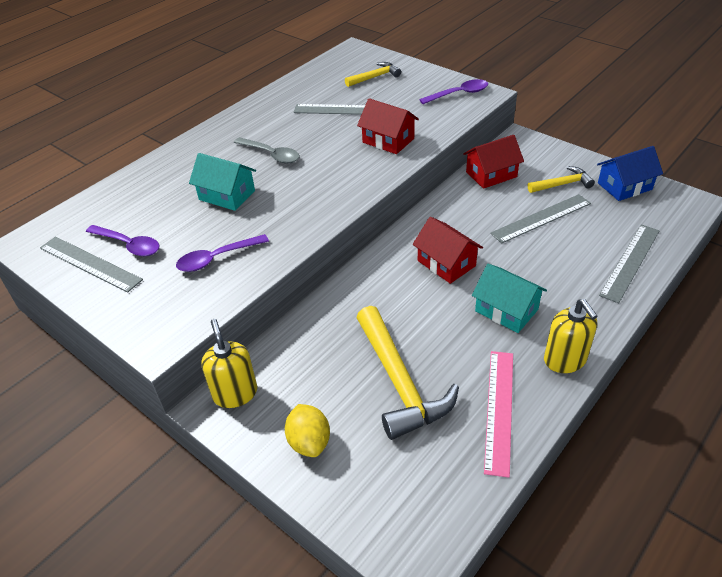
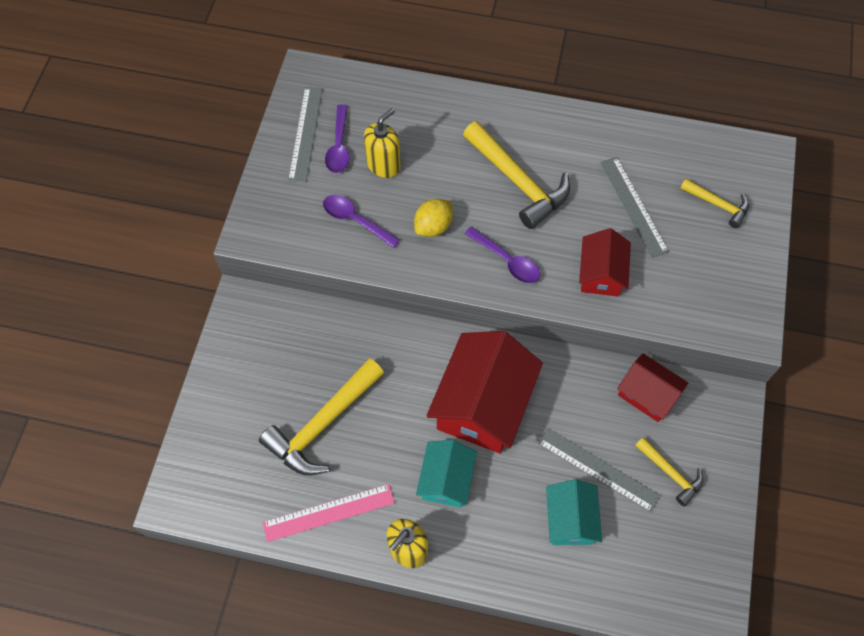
camera: 60 degrees right, 20 degrees up
turquoise house [189,153,256,211] -> turquoise house moved to [546,479,602,545]
yellow soap dispenser [201,319,257,408] -> yellow soap dispenser moved to [364,108,401,178]
grey spoon [234,137,300,163] -> yellow hammer [463,121,570,229]
yellow lemon [285,404,330,457] -> yellow lemon moved to [414,199,453,237]
red house [413,217,483,284] -> red house [426,331,543,453], size x1.77
purple spoon [419,79,488,104] -> purple spoon moved to [465,226,540,283]
blue house [597,146,663,201] -> none
grey ruler [599,224,660,303] -> none

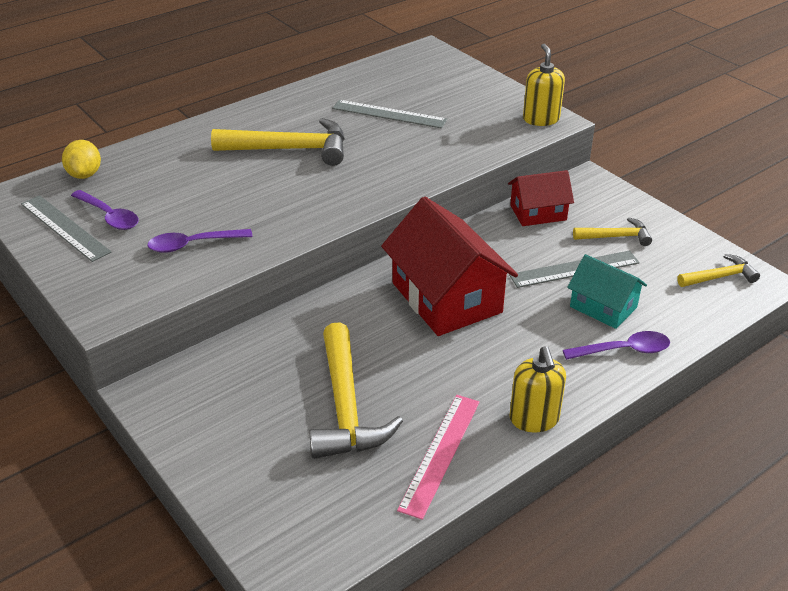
camera: 50 degrees left, 25 degrees down
yellow soap dispenser [364,108,401,178] -> yellow soap dispenser moved to [523,44,565,126]
yellow lemon [414,199,453,237] -> yellow lemon moved to [62,140,101,179]
turquoise house [416,440,477,508] -> none
purple spoon [465,226,540,283] -> purple spoon moved to [563,331,670,360]
red house [579,228,631,297] -> none
yellow hammer [680,179,749,228] -> yellow hammer moved to [677,254,760,287]

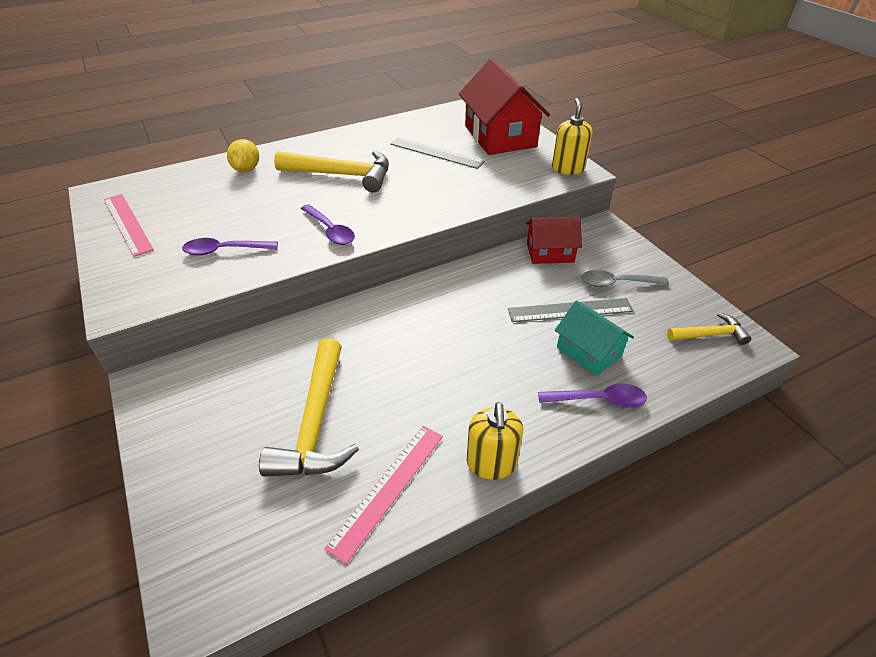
camera: 10 degrees right, 5 degrees up
grey ruler [21,195,111,262] -> pink ruler [104,194,154,257]
yellow lemon [62,140,101,179] -> yellow lemon moved to [227,139,259,172]
purple spoon [71,190,139,230] -> purple spoon moved to [301,204,355,245]
red house [381,197,518,336] -> red house moved to [459,58,550,155]
yellow hammer [573,217,652,246] -> grey spoon [582,270,669,287]

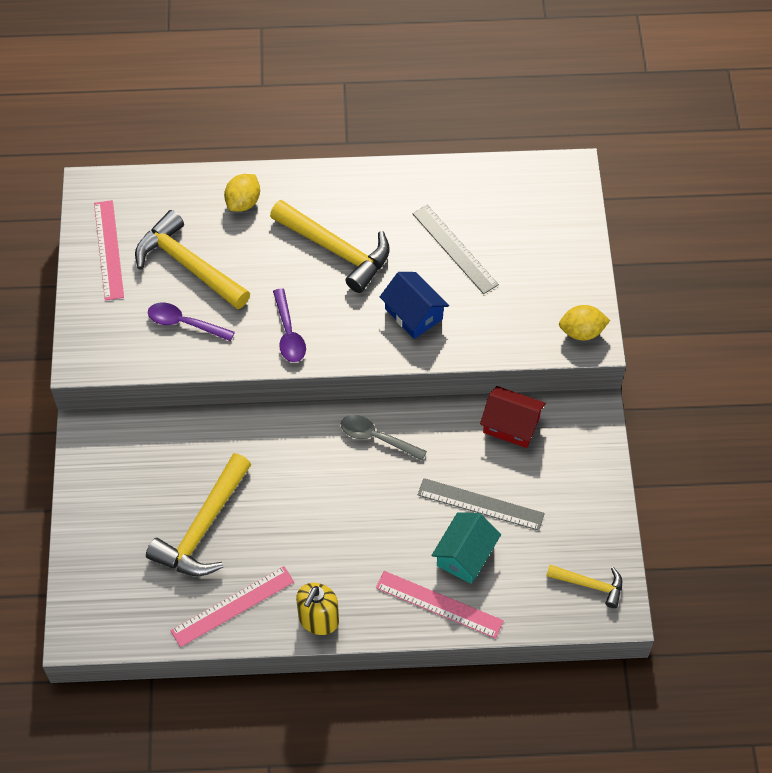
camera: 25 degrees right, 15 degrees up
red house [459,58,550,155] -> none
purple spoon [538,383,647,408] -> pink ruler [376,571,504,638]
yellow soap dispenser [552,98,592,175] -> yellow lemon [559,305,610,340]
turquoise house [555,300,634,376] -> turquoise house turned 45 degrees clockwise [431,512,501,584]
grey spoon [582,270,669,287] -> grey spoon moved to [341,415,427,460]
none -> yellow hammer [135,210,250,309]
none -> blue house [380,272,449,339]

